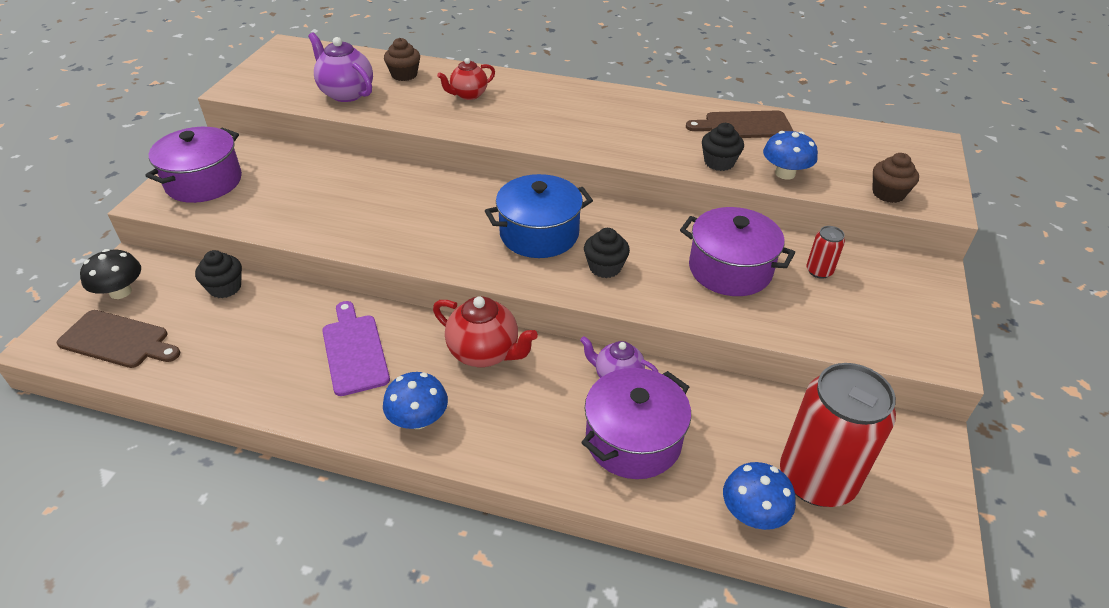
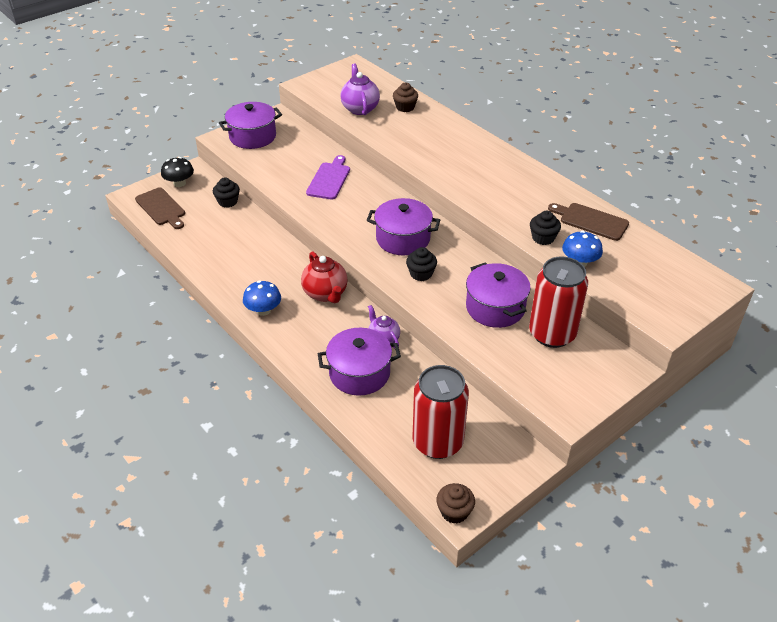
camera: 35 degrees right, 0 degrees up
purple cutting board [322,301,390,396] -> purple cutting board moved to [306,155,350,200]
red teapot [437,58,495,100] -> none
blue pot [485,174,593,258] -> purple pot [367,198,440,255]
blue mushroom [723,462,796,530] -> none
red can [806,226,845,279] -> red can [529,256,588,348], size x2.37
brown cupcake [873,153,919,203] -> brown cupcake moved to [436,483,475,524]

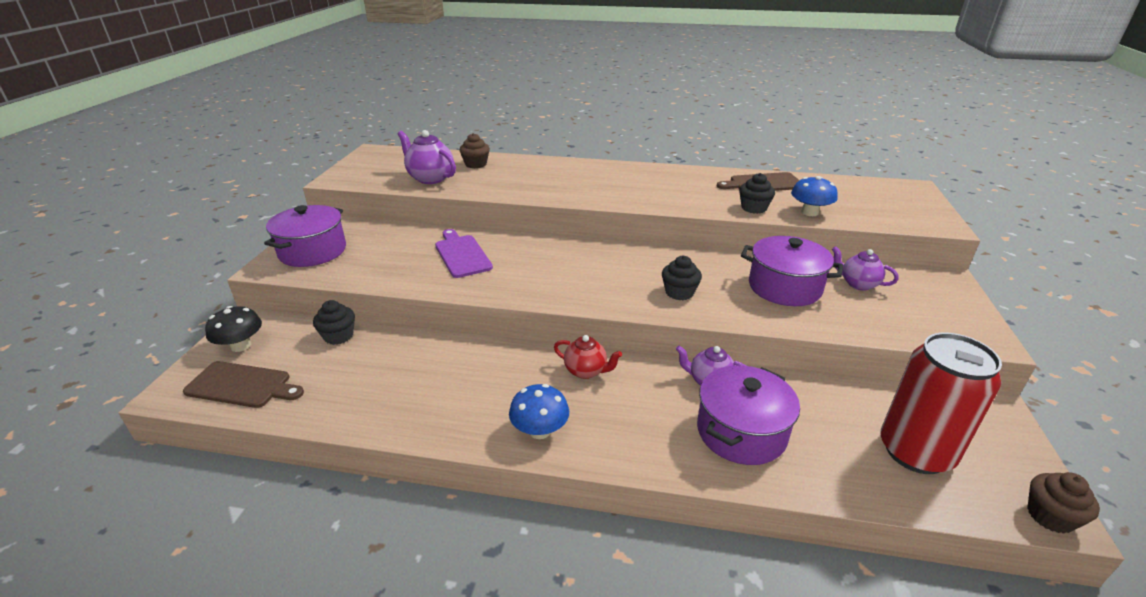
camera: 40 degrees left, 10 degrees down
red teapot [301,251,347,303] -> red teapot [554,335,622,379], size x0.66
purple pot [367,198,440,255] -> none
red can [529,256,588,348] -> purple teapot [832,246,899,291]

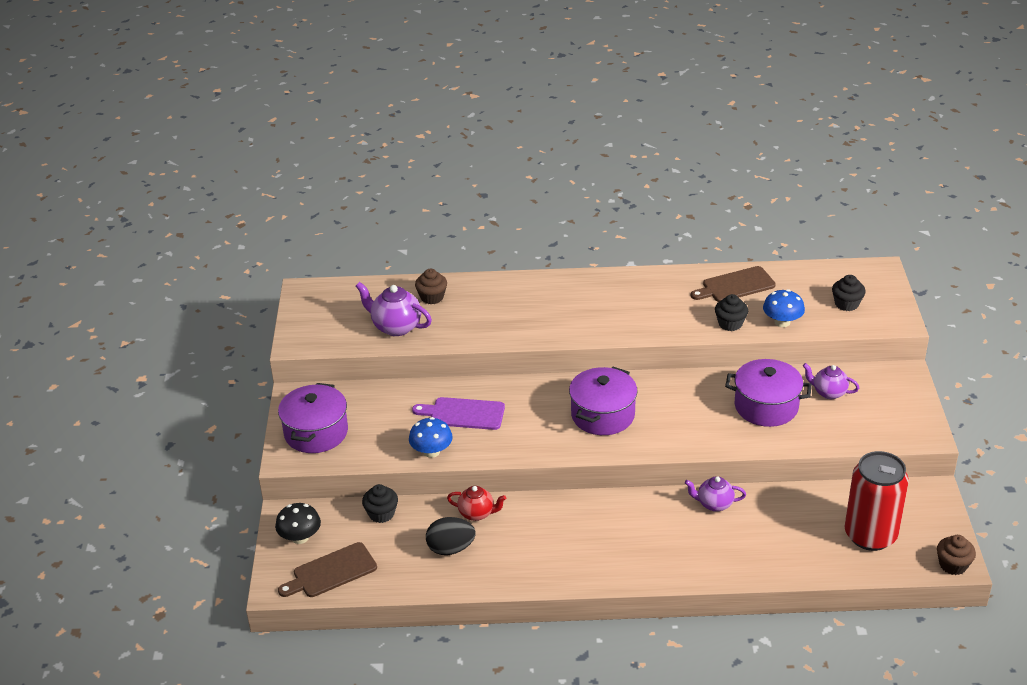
camera: 10 degrees left, 5 degrees up
brown cutting board [183,361,304,408] -> brown cutting board turned 150 degrees clockwise [278,542,377,597]
purple cutting board [435,229,493,278] -> purple cutting board turned 45 degrees counterclockwise [412,397,505,430]
blue mushroom [509,384,569,439] -> blue mushroom moved to [409,417,453,458]
red teapot [554,335,622,379] -> red teapot moved to [447,486,506,521]
black cupcake [662,256,702,300] -> black cupcake moved to [832,275,865,311]
purple pot [697,365,800,465] -> purple pot moved to [569,367,638,435]
none -> black egg [426,517,476,555]

